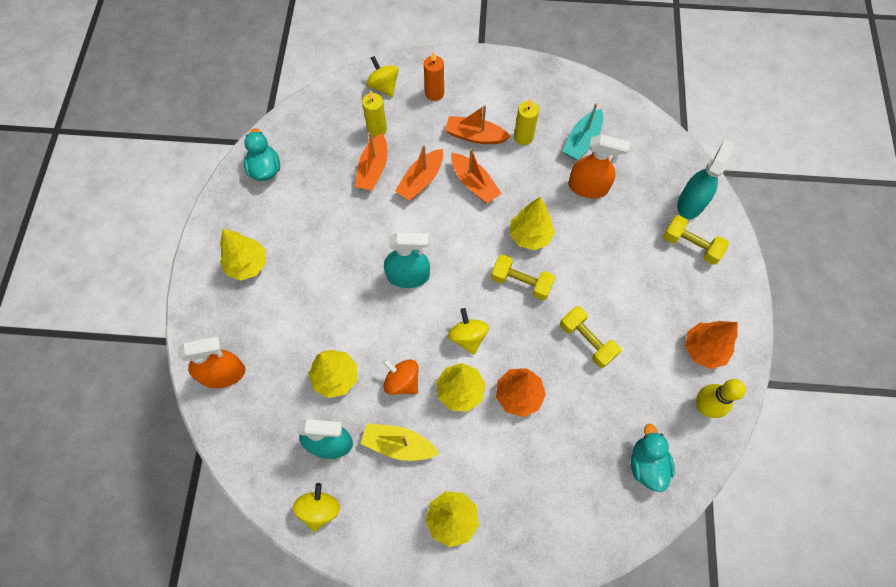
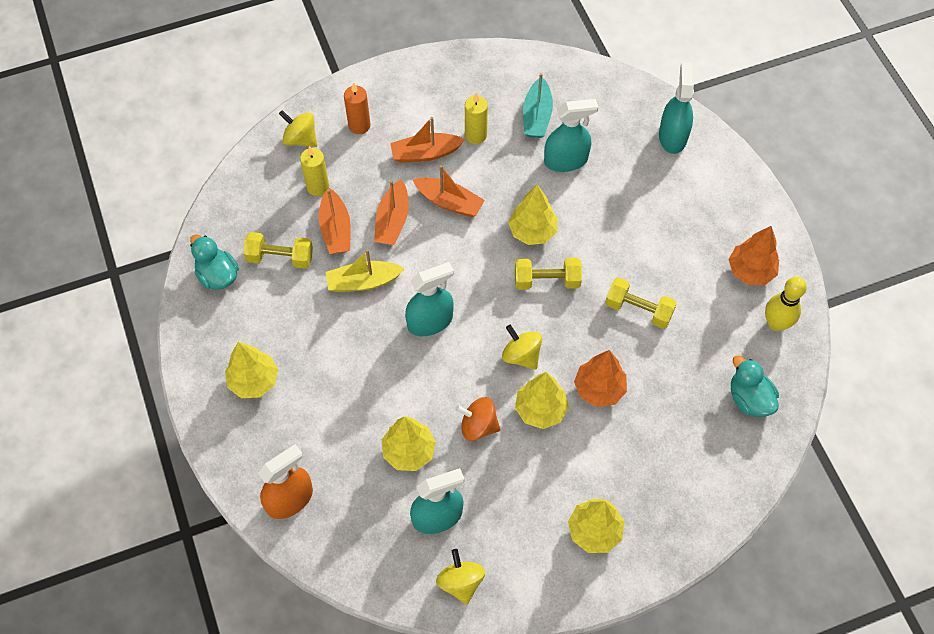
camera: 25 degrees left, 5 degrees down
yellow boat [360,423,439,461] -> yellow boat moved to [326,249,405,292]
orange spray bottle [569,134,630,198] -> turquoise spray bottle [544,99,598,172]
yellow dumbbell [663,215,729,265] -> yellow dumbbell moved to [243,232,313,269]

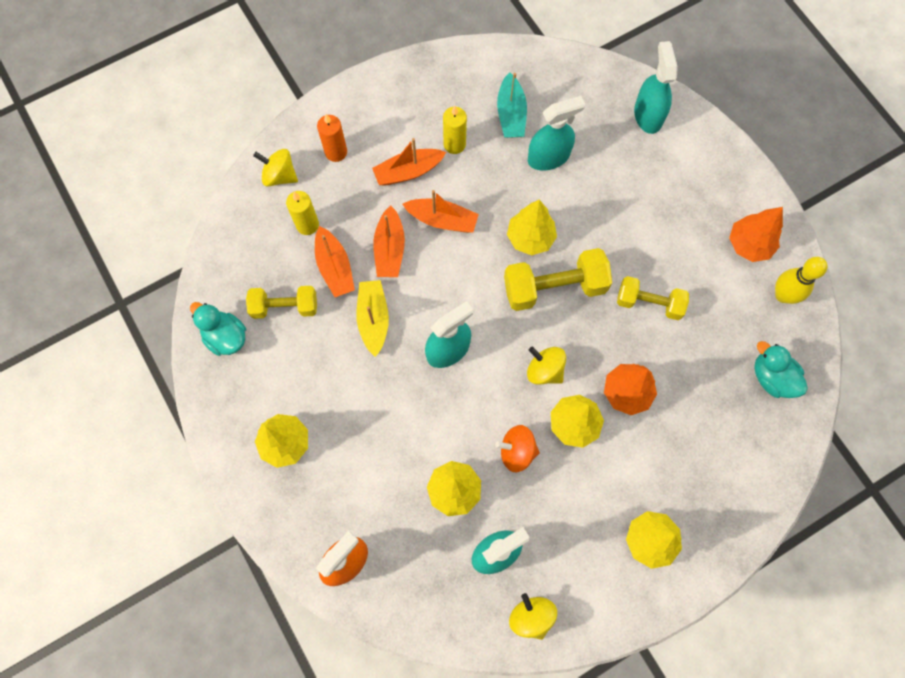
camera: 10 degrees left, 10 degrees up
yellow boat [326,249,405,292] -> yellow boat turned 105 degrees clockwise [356,280,389,357]
yellow dumbbell [515,258,582,290] -> yellow dumbbell [504,248,612,311], size x1.52

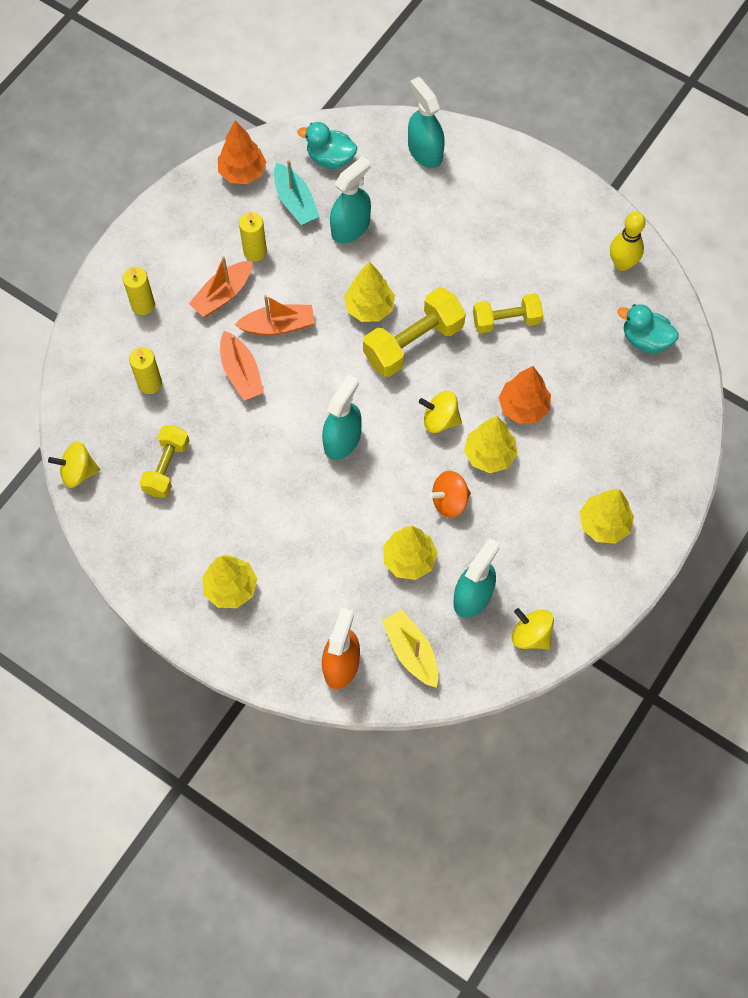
camera: 25 degrees left, 5 degrees down
turquoise duck [190,302,246,356] -> turquoise duck moved to [297,122,357,169]
yellow dumbbell [246,286,317,319] -> yellow dumbbell turned 45 degrees counterclockwise [140,425,190,498]
yellow spinning top [253,149,298,187] -> yellow spinning top moved to [48,442,100,488]
orange boat [315,226,355,297] -> none
orange candle [317,114,347,162] -> yellow candle [123,266,155,315]
yellow boat [356,280,389,357] -> yellow boat moved to [382,609,438,688]
orange tree [729,207,783,262] -> orange tree moved to [218,120,266,184]

